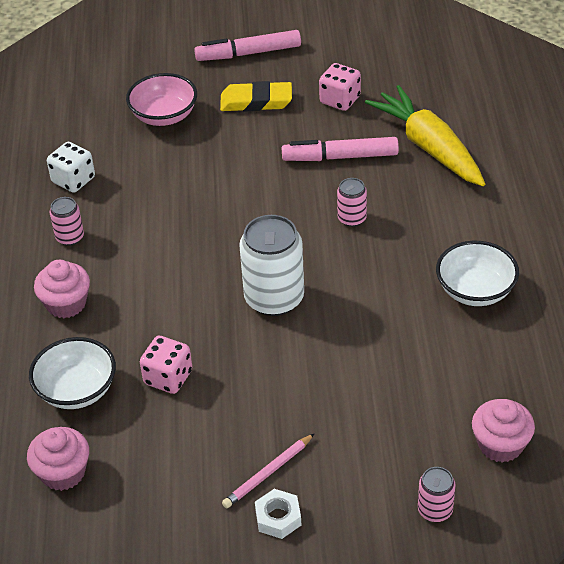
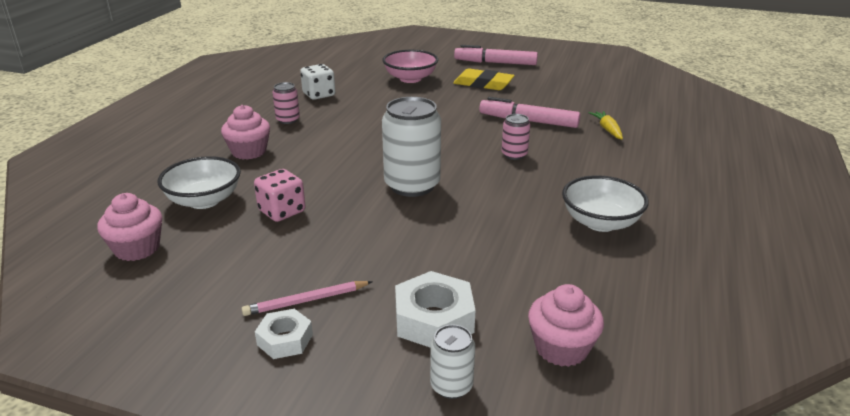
camera: 20 degrees right, 15 degrees down
pink dice [319,63,361,111] -> none
yellow carrot [365,85,485,186] -> yellow carrot [589,111,623,139], size x0.43
pink can [418,467,455,522] -> white can [430,324,475,399]
none -> white nut [395,271,476,348]

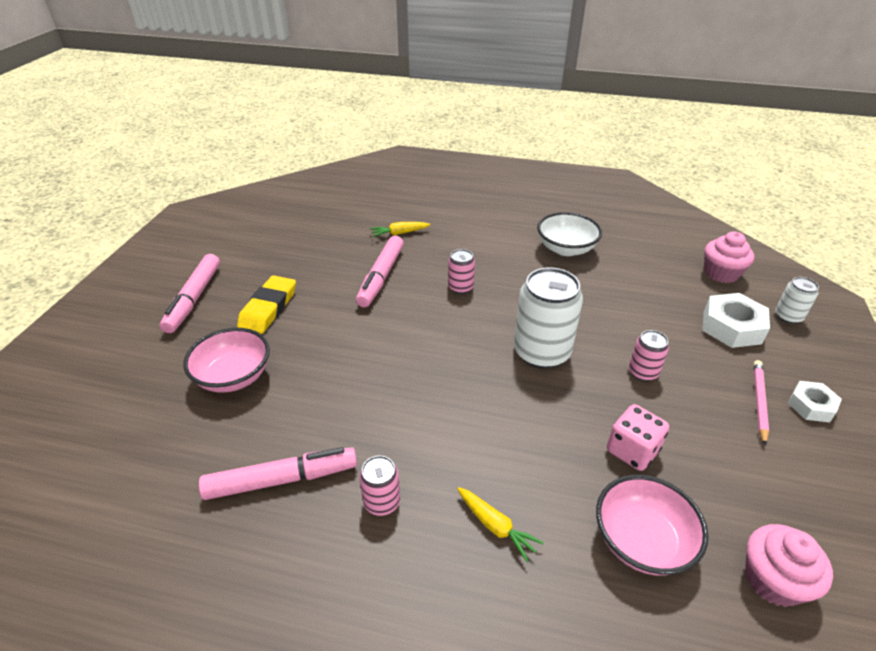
camera: 95 degrees left, 10 degrees up
white bowl [157,156,241,209] -> pink bowl [596,475,709,575]
pink cupcake [221,105,270,160] -> yellow carrot [457,487,544,562]
pink pencil [242,281,373,316] -> pink pencil turned 135 degrees counterclockwise [754,360,769,445]
white dice [300,64,335,100] -> pink marker [199,447,357,500]
none -> pink can [629,330,669,381]

